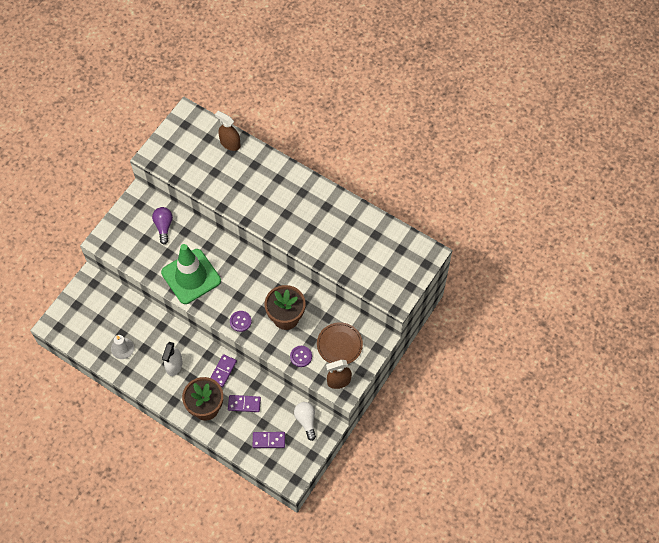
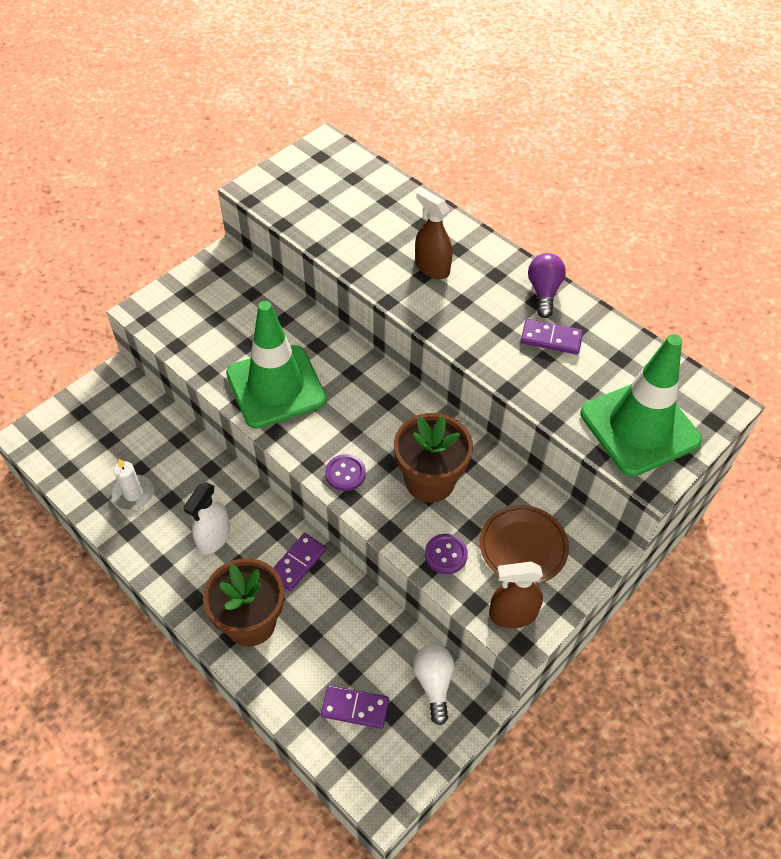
camera: 10 degrees right, 10 degrees down
purple light bulb [152,207,173,245] -> purple light bulb moved to [528,253,566,318]
brown spray bottle [215,111,240,151] -> brown spray bottle moved to [415,189,452,279]
purple domino [228,395,261,412] -> purple domino moved to [521,319,583,355]
none -> green traffic cone [580,334,702,476]

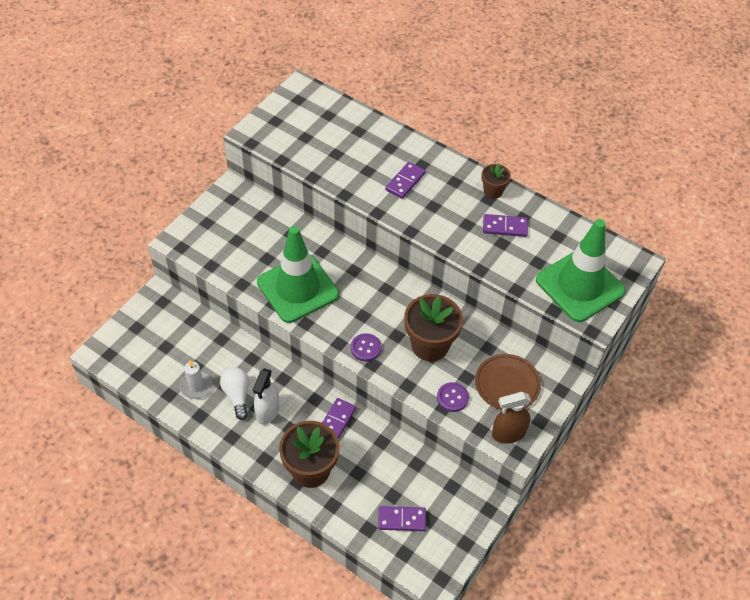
camera: 10 degrees left, 0 degrees up
white light bulb [413,644,454,725] -> white light bulb moved to [220,367,249,420]
brown spray bottle [415,189,452,279] -> purple domino [385,162,426,199]
purple light bulb [528,253,566,318] -> brown flower pot [481,163,511,199]

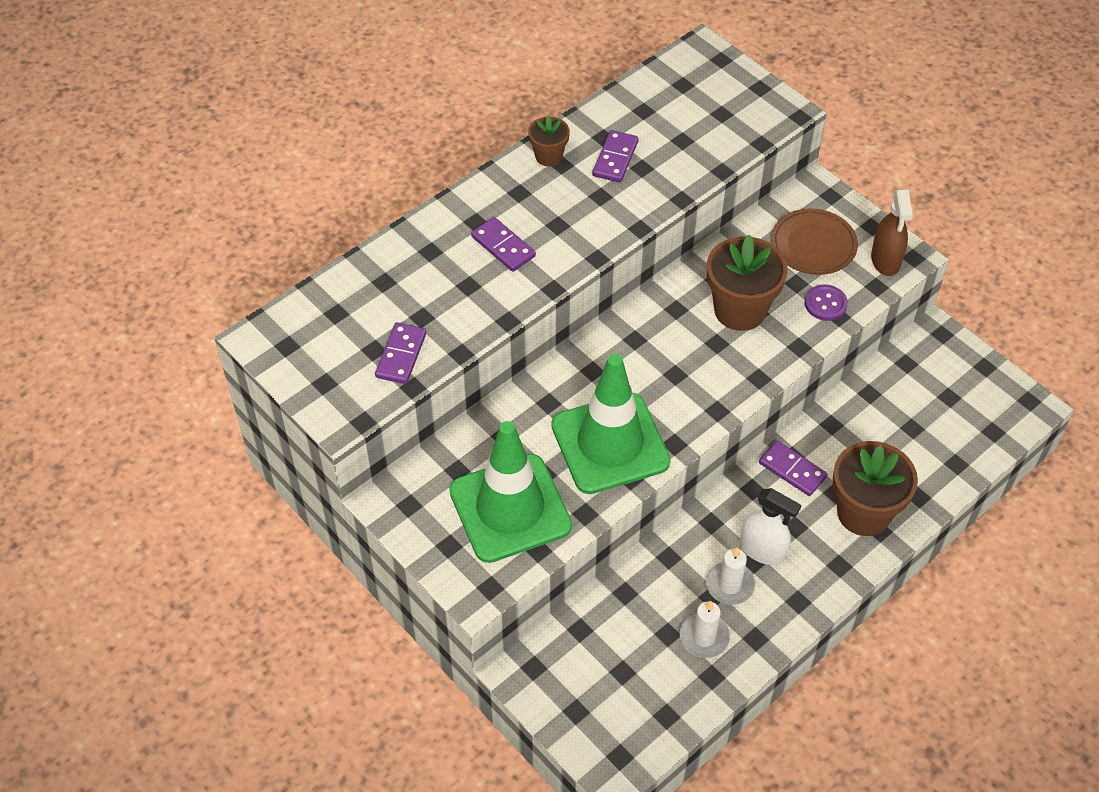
camera: 75 degrees left, 0 degrees up
white light bulb [220,367,249,420] -> white candle [706,547,755,605]
purple button [351,333,381,361] -> none
purple domino [378,506,426,531] -> purple domino moved to [375,322,427,384]
green traffic cone [536,219,626,322] -> green traffic cone moved to [449,421,572,563]

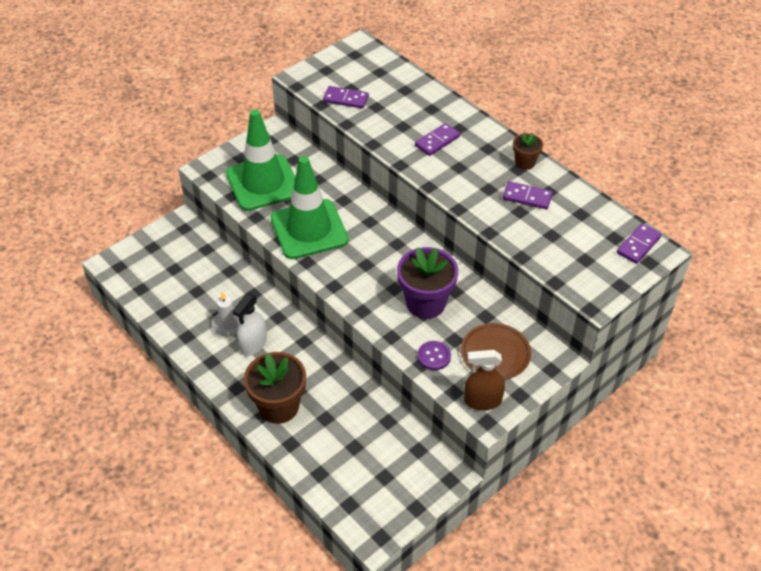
camera: 90 degrees right, 5 degrees down
white candle [680,601,730,658] -> none
brown flower pot [707,235,788,331] -> purple flower pot [397,247,458,319]
purple domino [759,441,828,496] -> purple domino moved to [617,223,662,264]

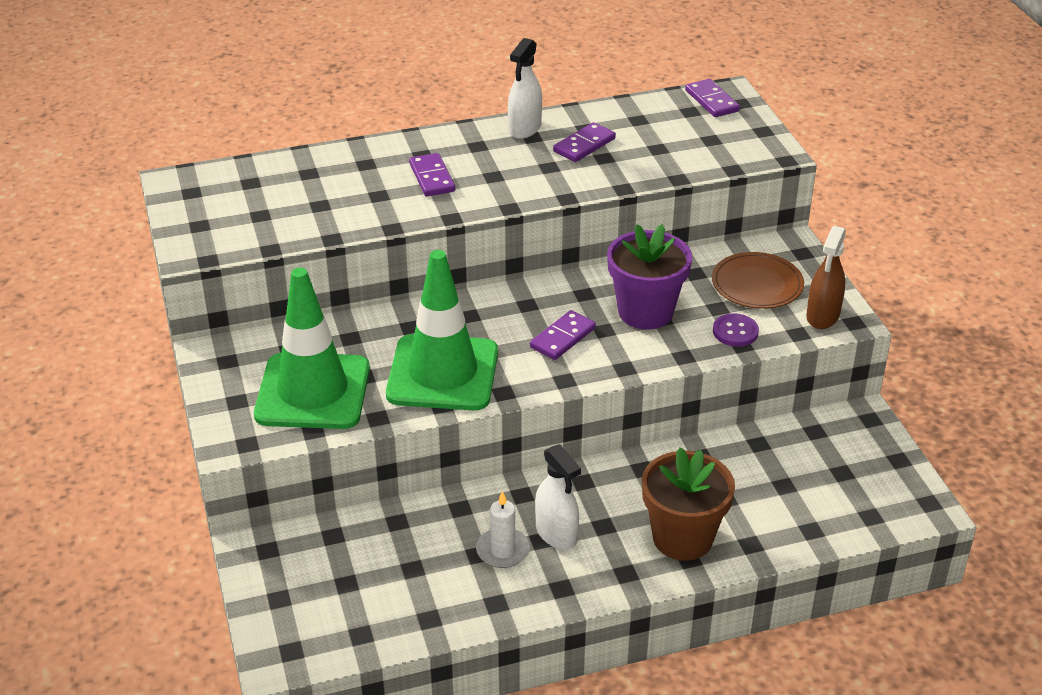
camera: 65 degrees left, 10 degrees down
purple domino [323,86,369,109] -> purple domino moved to [530,310,596,360]
brown flower pot [513,132,543,170] -> white spray bottle [508,38,542,139]

